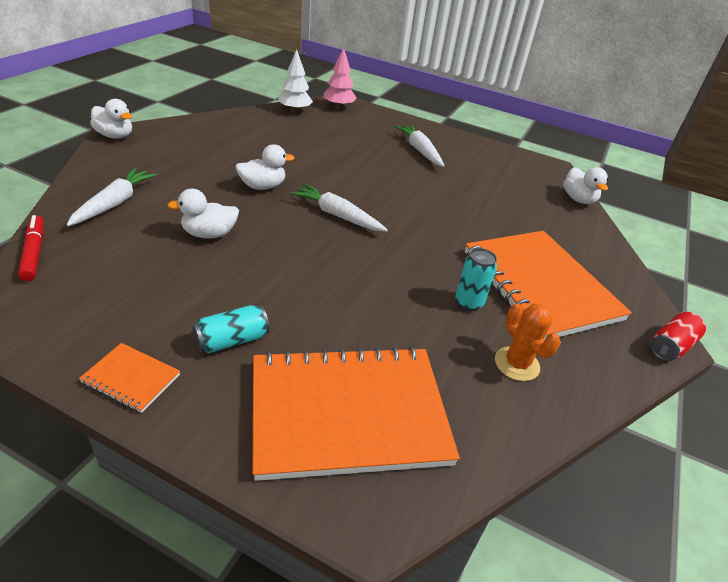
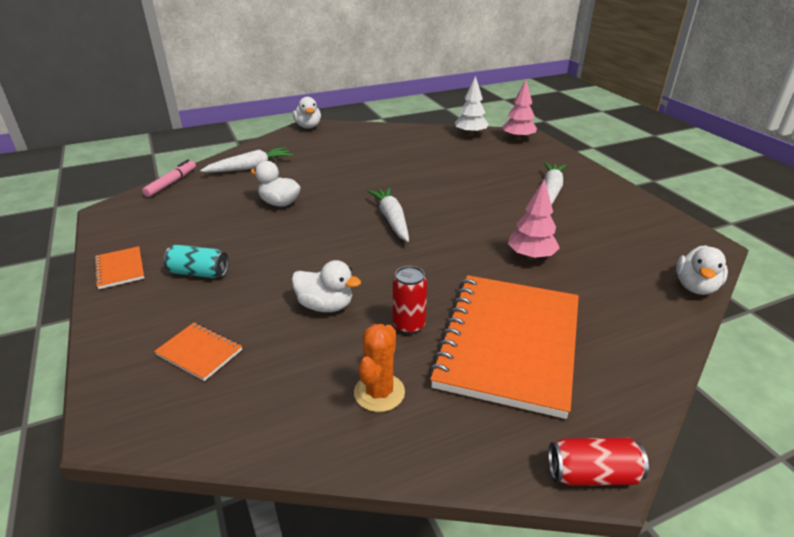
camera: 45 degrees right, 5 degrees down
red marker [18,215,44,281] -> pink marker [142,159,196,197]
white duck [235,144,295,190] -> white duck moved to [291,260,361,312]
orange notebook [252,346,460,481] -> orange notebook [154,323,242,381], size x0.41
turquoise can [455,248,497,311] -> red can [393,266,427,335]
none -> pink tree [508,179,559,260]

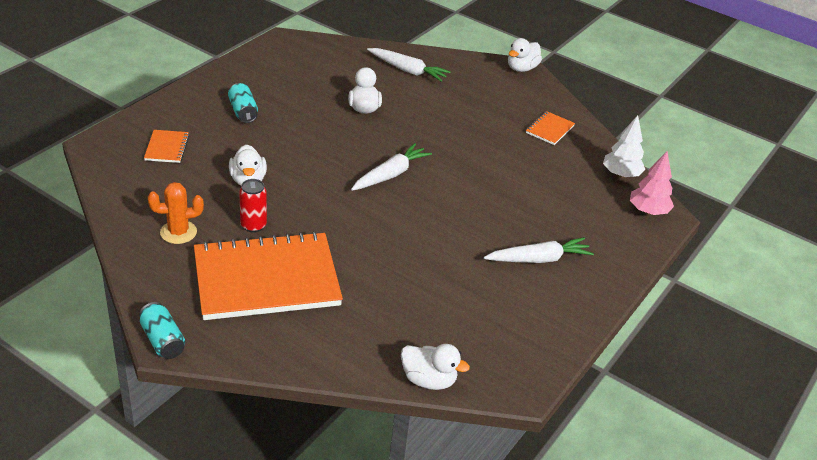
camera: 55 degrees right, 5 degrees up
orange notebook [94,246,144,289] -> orange notebook moved to [526,111,575,145]
pink marker [142,159,196,197] -> none
pink tree [508,179,559,260] -> none
red can [548,438,649,486] -> turquoise can [139,302,185,359]
white duck [676,245,728,295] -> white duck turned 150 degrees counterclockwise [401,344,470,390]

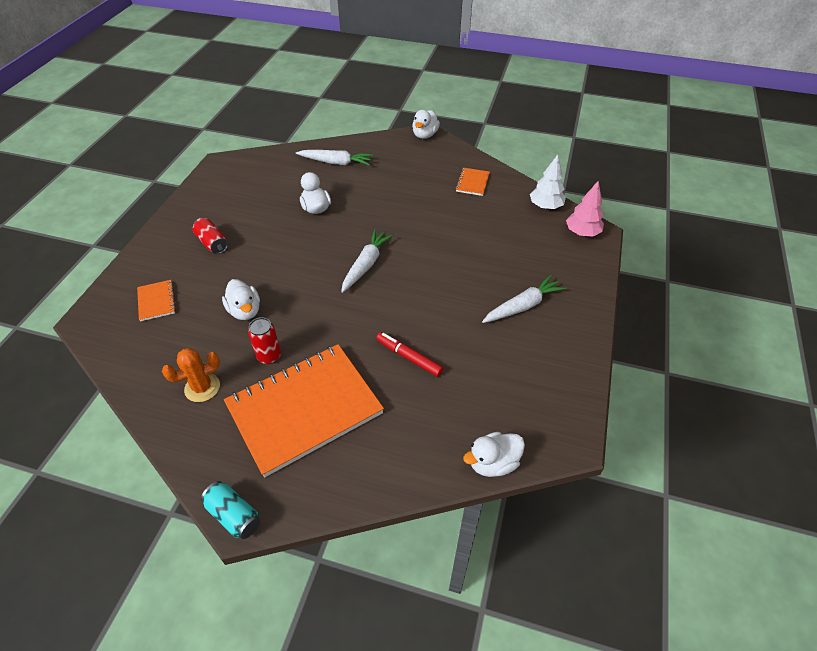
camera: 15 degrees left, 10 degrees up
turquoise can [228,83,258,123] -> red can [193,218,228,254]
white duck [401,344,470,390] -> white duck turned 150 degrees clockwise [463,432,525,477]
none -> red marker [376,332,443,377]

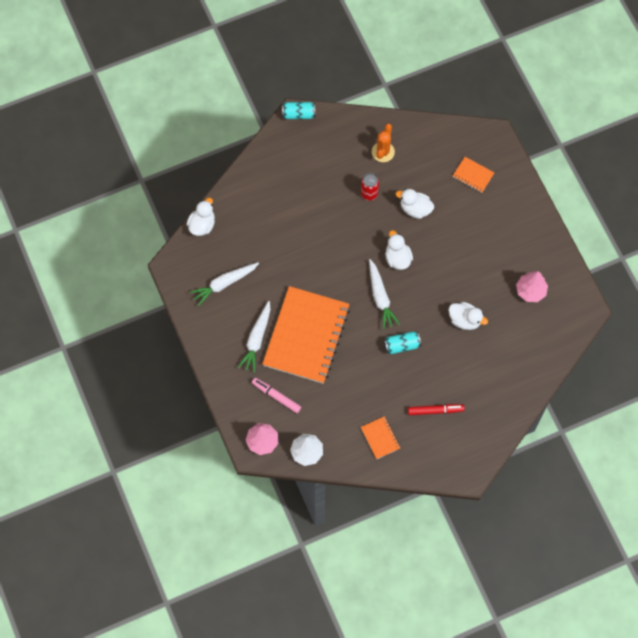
camera: 140 degrees right, 20 degrees up
red can [193,218,228,254] -> none
orange notebook [224,344,384,477] -> orange notebook moved to [262,286,350,384]
white carrot [296,150,373,166] -> white carrot moved to [190,262,259,306]
red marker [376,332,443,377] -> red marker moved to [408,404,465,415]
white duck [412,110,440,139] -> white duck moved to [385,230,413,270]
none -> pink marker [252,378,301,413]
none -> turquoise can [384,331,421,355]
none -> pink tree [516,271,548,302]

